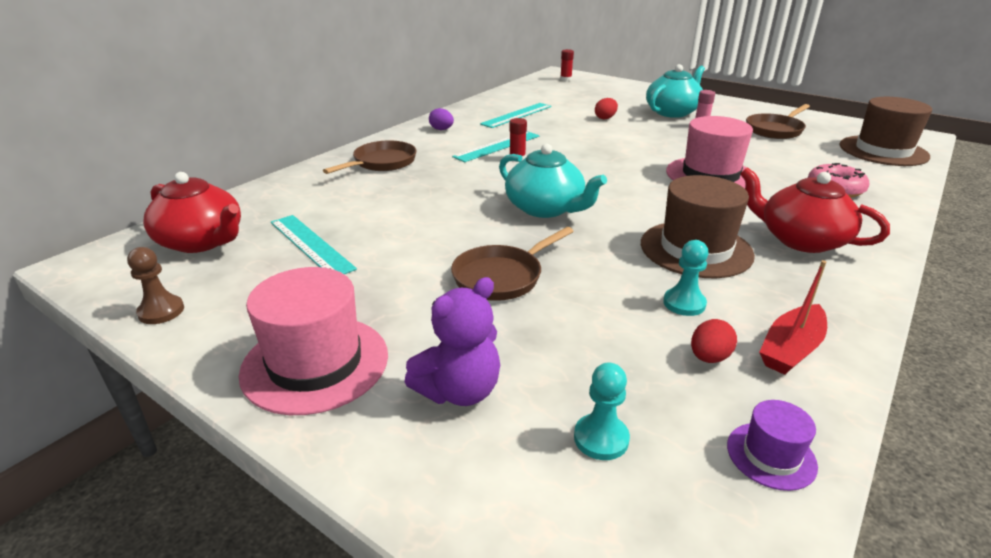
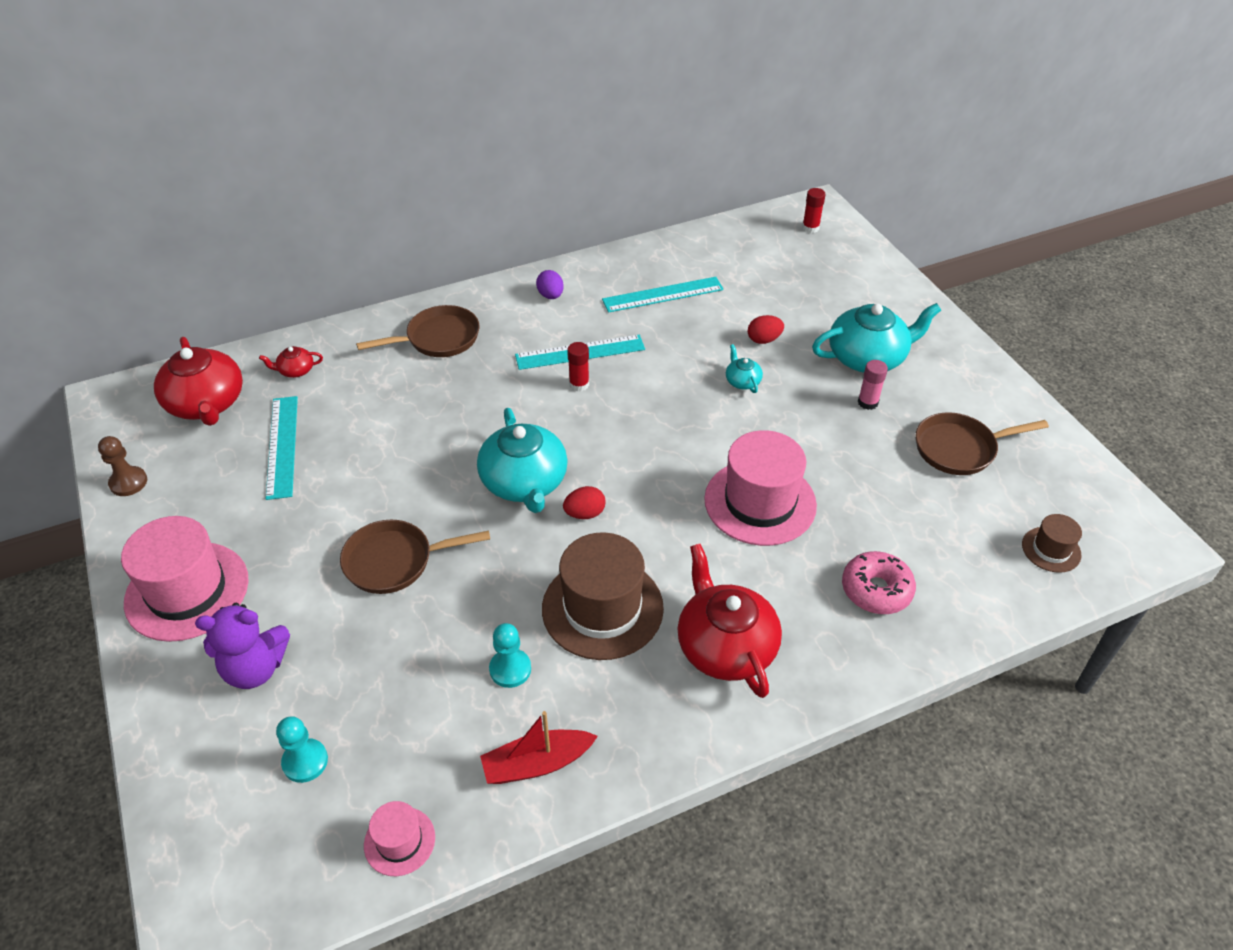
camera: 30 degrees right, 15 degrees up
red egg [691,319,737,363] -> red egg moved to [563,486,606,519]
purple hat [727,400,818,491] -> pink hat [364,801,435,876]
brown hat [840,97,932,166] -> brown hat [1022,514,1082,573], size x0.49
none -> red teapot [259,346,323,378]
none -> turquoise teapot [726,344,763,393]

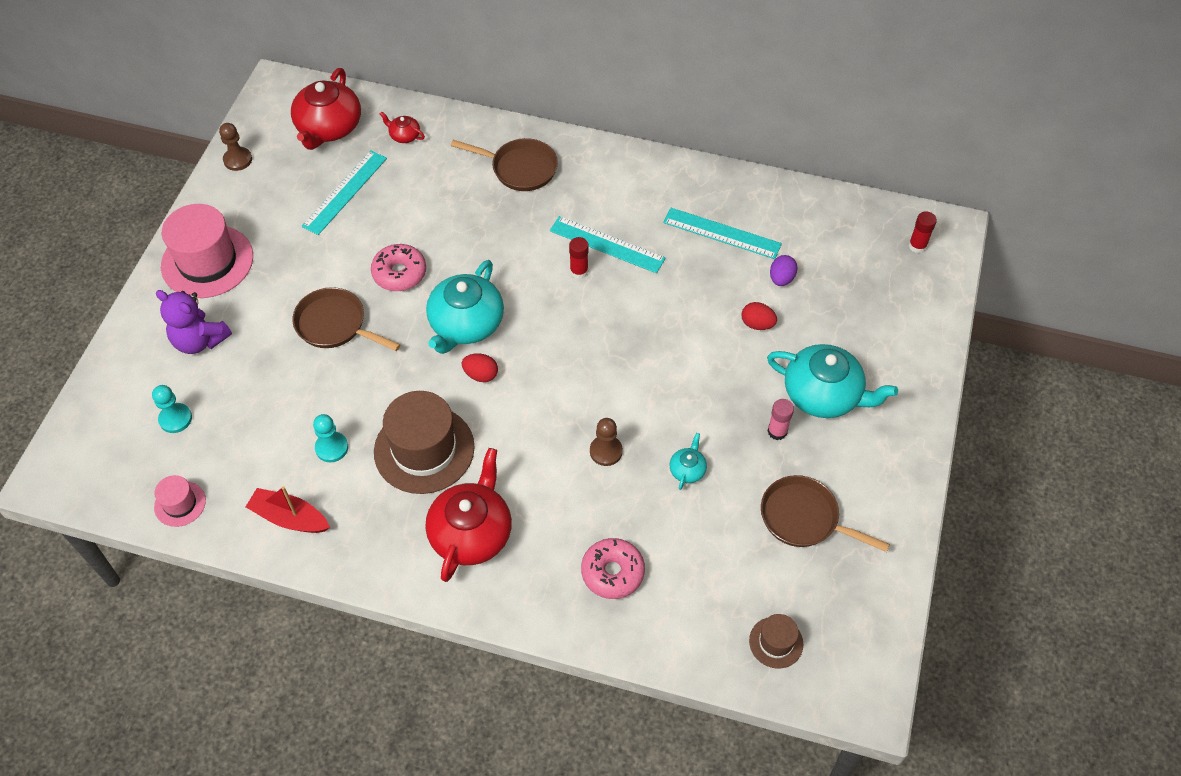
camera: 40 degrees right, 10 degrees up
purple egg [536,270,564,299] -> purple egg moved to [770,255,797,286]
pink hat [704,430,817,546] -> brown pawn [590,418,623,466]
turquoise teapot [726,344,763,393] -> turquoise teapot moved to [670,433,707,490]
none -> pink donut [371,244,426,291]

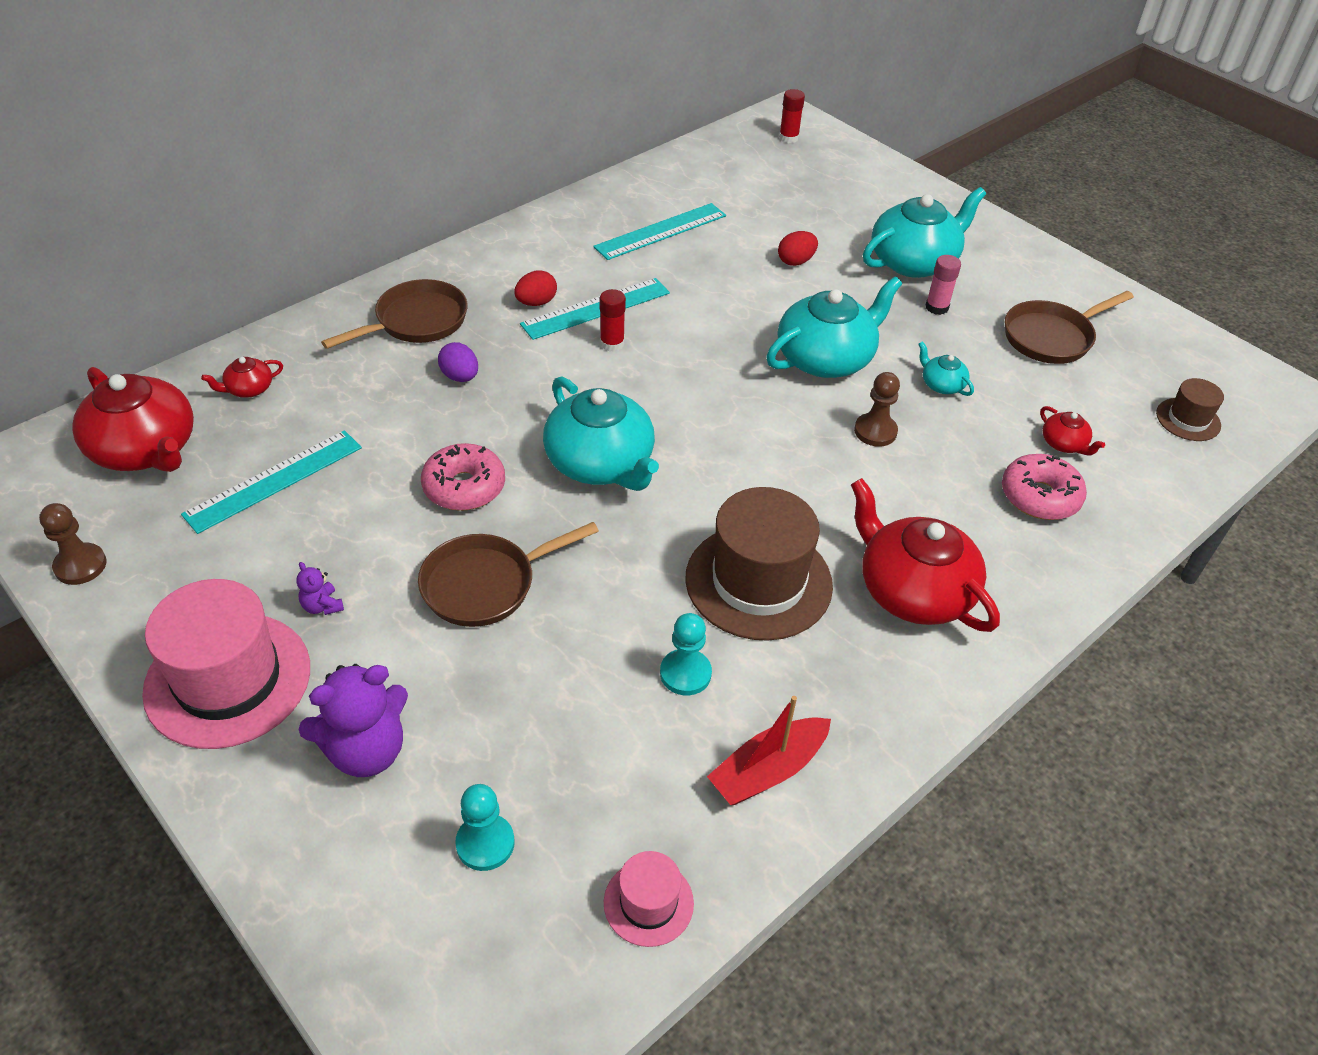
camera: 60 degrees left, 10 degrees down
turquoise ruler [302,150,387,235] -> turquoise ruler turned 75 degrees clockwise [181,430,362,534]
red egg [461,353,498,382] -> red egg moved to [514,270,557,306]
purple egg [770,255,797,286] -> purple egg moved to [438,342,478,382]
none -> purple teddy bear [296,562,344,615]
none -> turquoise teapot [766,276,902,378]
none -> red teapot [1040,406,1105,455]

